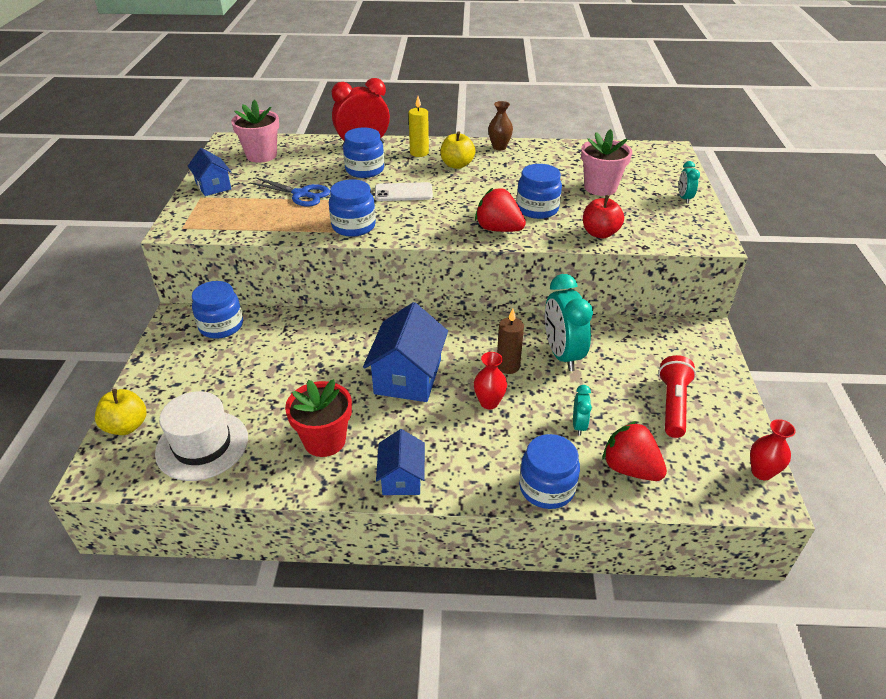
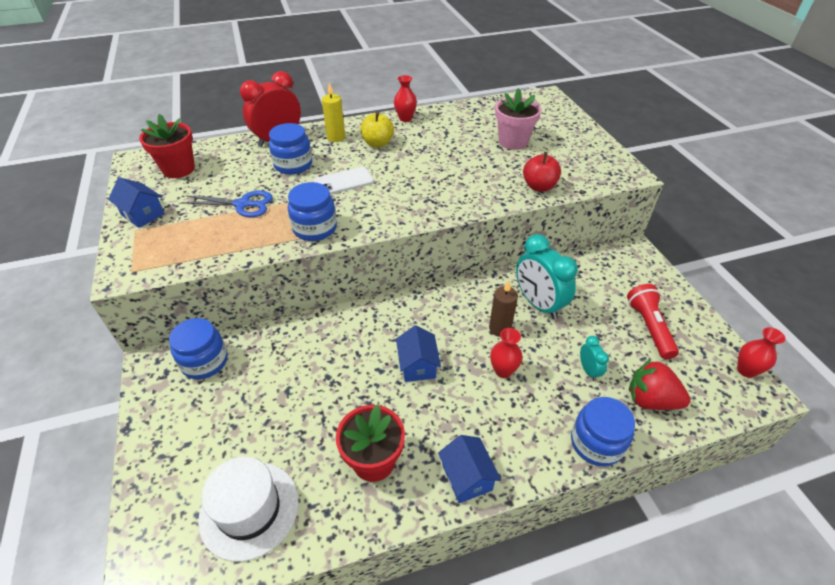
camera: 20 degrees left, 5 degrees up
yellow apple [95,389,146,435] -> none
pink flower pot [231,100,279,163] -> red flower pot [139,114,195,178]
blue house [363,302,448,402] -> blue house [396,325,441,382], size x0.59
red strawberry [475,188,526,232] -> none
brown vase [488,101,513,150] -> red vase [394,75,417,122]
blue jar [517,164,562,219] -> none
turquoise clock [678,161,700,204] -> none

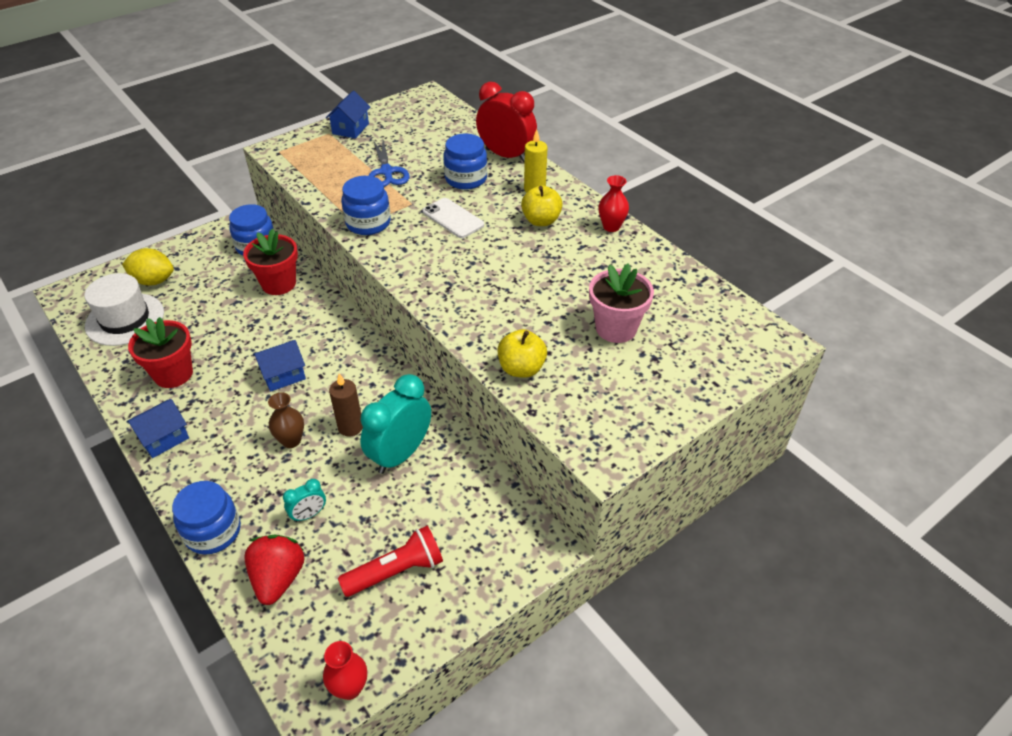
camera: 70 degrees right, 0 degrees up
red flower pot [139,114,195,178] -> red flower pot moved to [243,229,298,295]
red vase [490,328,523,378] -> brown vase [268,392,304,448]
red apple [523,152,561,192] -> yellow apple [497,329,547,378]
none -> yellow lemon [122,248,174,285]

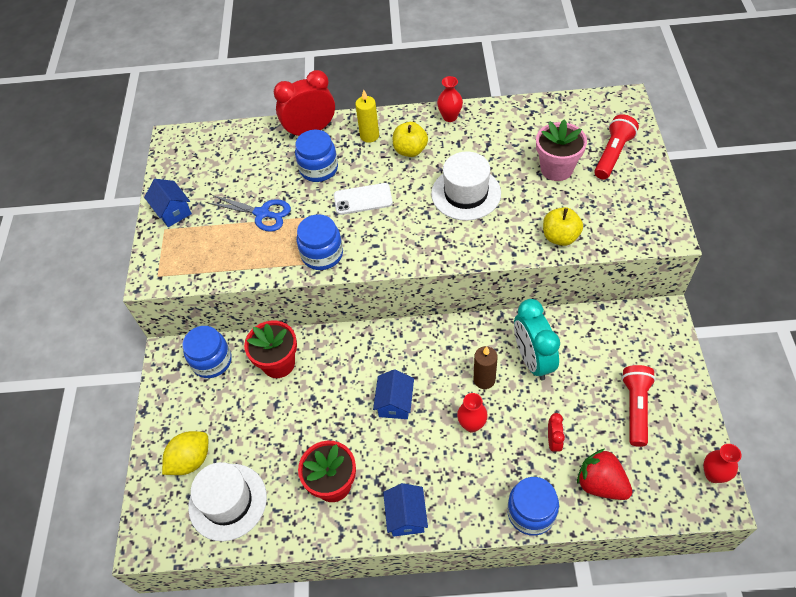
camera: 50 degrees left, 10 degrees up
brown vase [268,392,304,448] -> red vase [457,393,488,433]
turquoise clock [283,479,326,522] -> red clock [548,413,565,454]
none -> white hat [431,152,501,221]
none -> red flashlight [594,114,639,180]

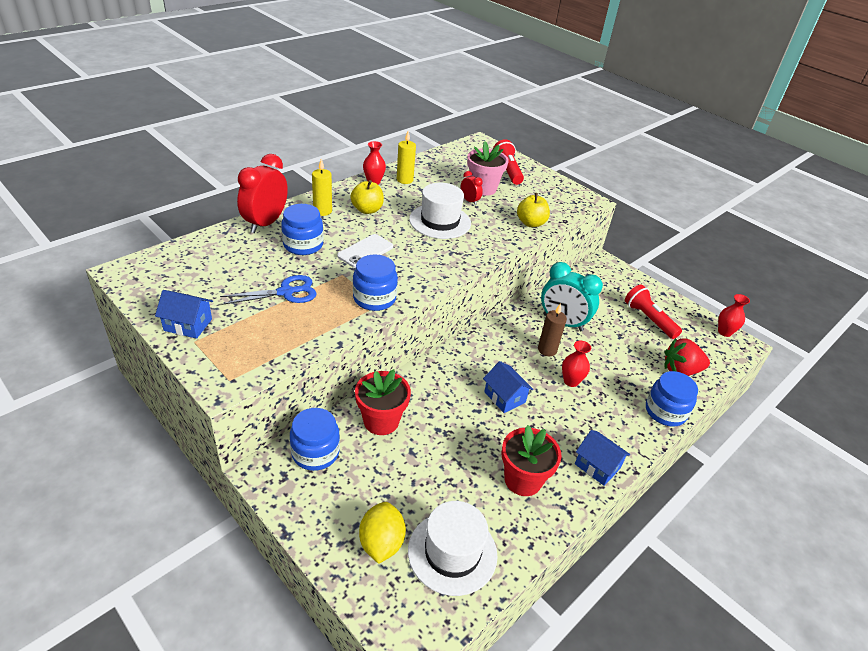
camera: 50 degrees left, 15 degrees down
red clock [548,413,565,454] -> red clock moved to [461,171,483,205]
none -> yellow candle [397,131,416,184]

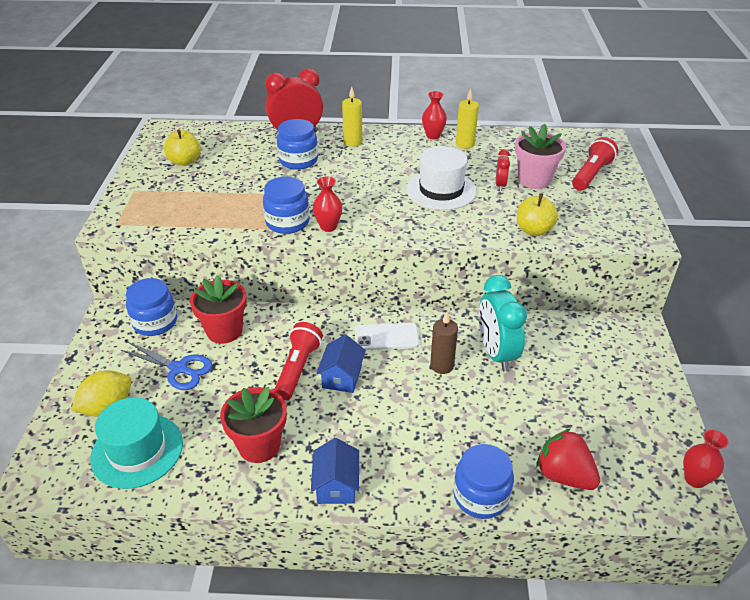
camera: 50 degrees right, 0 degrees up
blue house [155,290,213,339] -> none
blue scissors [220,275,317,305] -> blue scissors moved to [121,342,213,390]
white phone [337,234,393,268] -> white phone moved to [355,323,419,350]
yellow apple [351,180,384,214] -> yellow apple moved to [164,129,201,166]
white hat [408,501,498,596] -> turquoise hat [90,397,183,489]
red vase [562,341,591,387] -> red vase moved to [313,176,343,232]
red flashlight [625,285,682,339] -> red flashlight moved to [274,322,323,400]

